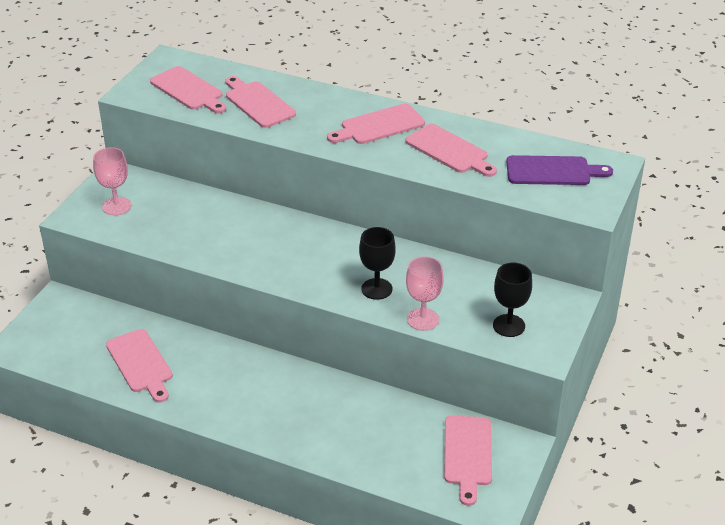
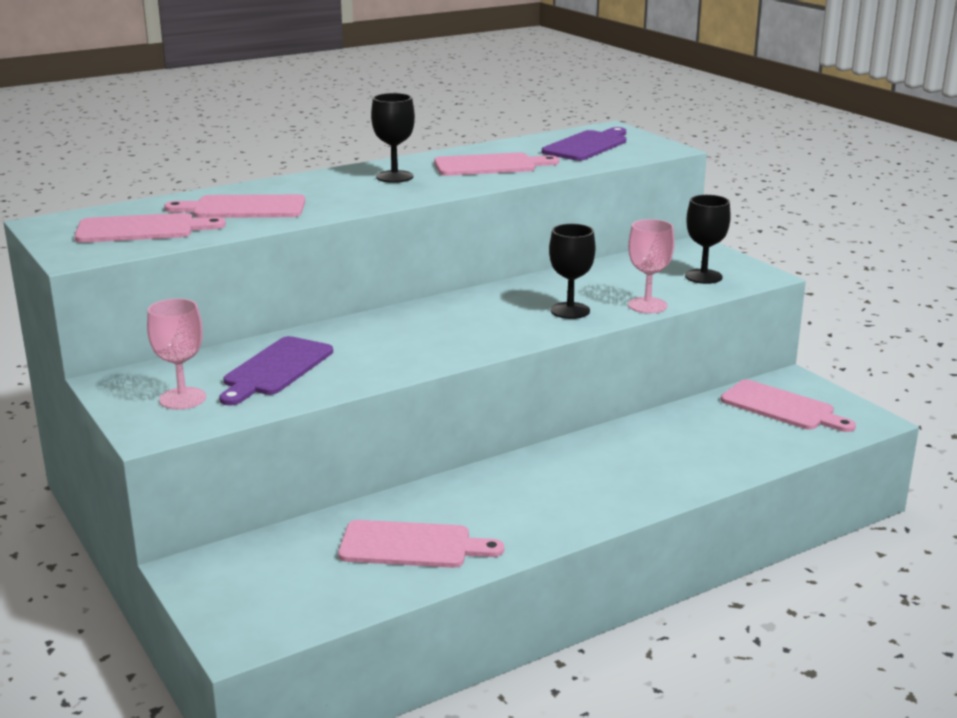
camera: 55 degrees left, 15 degrees down
pink cutting board [327,104,425,144] -> black goblet [371,93,415,183]
none -> purple cutting board [219,336,333,406]

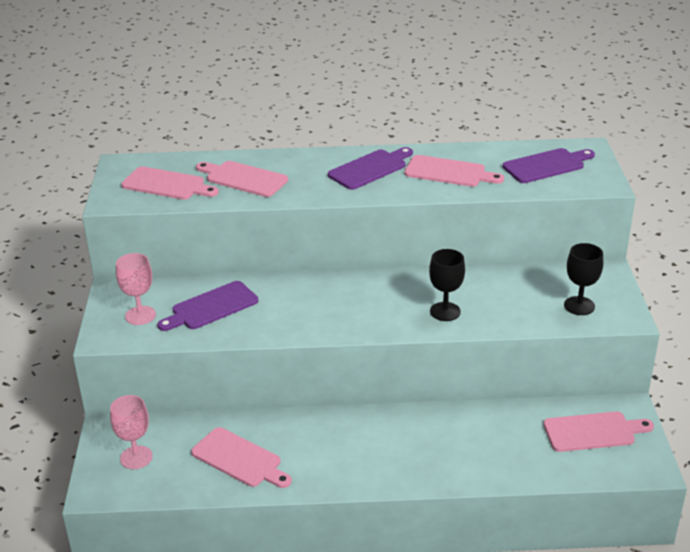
camera: 30 degrees right, 10 degrees up
black goblet [371,93,415,183] -> purple cutting board [328,147,413,190]
pink goblet [628,219,675,313] -> pink goblet moved to [110,395,153,469]
pink cutting board [721,380,856,432] -> pink cutting board turned 75 degrees counterclockwise [543,411,654,452]

